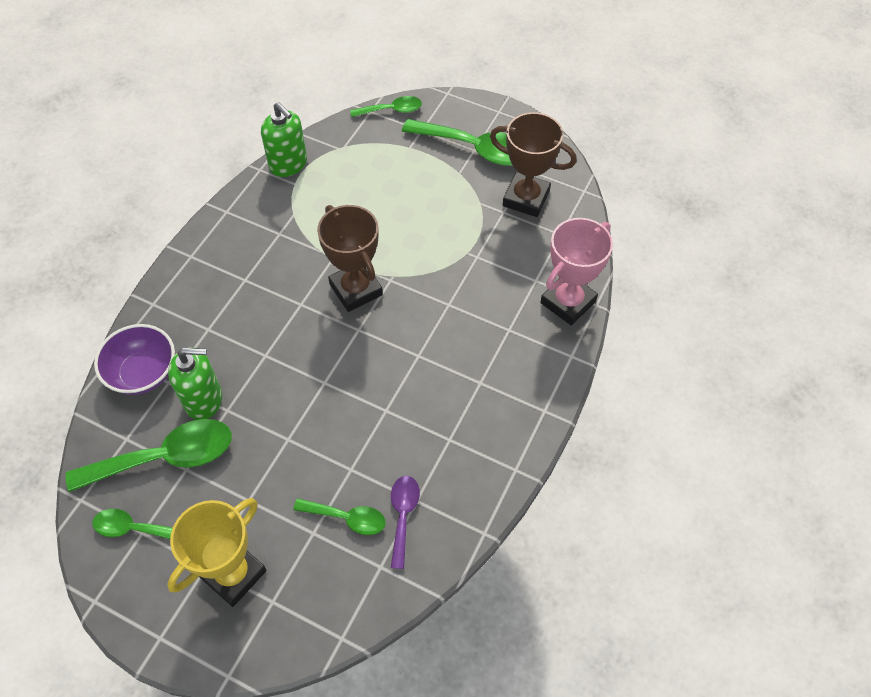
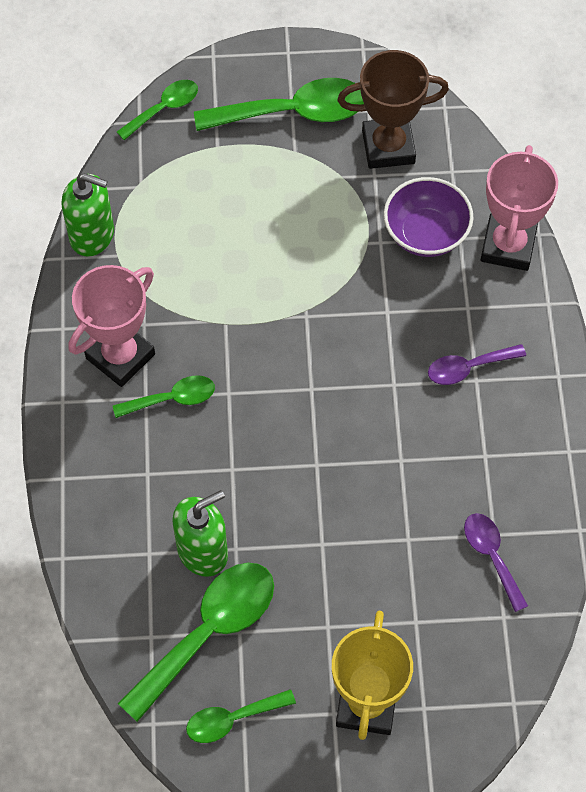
camera: 30 degrees left, 5 degrees up
purple bowl [94,324,175,395] -> purple bowl moved to [384,177,473,257]
green spoon [293,498,386,535] -> green spoon moved to [113,375,215,418]
brown trophy [317,205,383,312] -> none
none -> pink trophy [69,265,155,387]
none -> purple spoon [428,344,526,385]

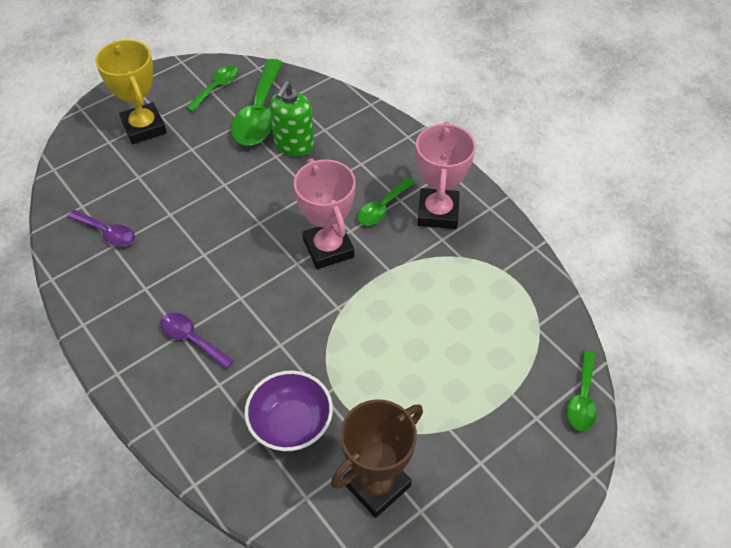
camera: 145 degrees right, 10 degrees down
green soap dispenser [61,173,114,257] -> none
green spoon [194,78,364,131] -> none
purple spoon [428,344,526,385] -> purple spoon turned 90 degrees counterclockwise [160,313,234,369]
pink trophy [481,145,558,271] -> pink trophy moved to [294,158,356,269]

